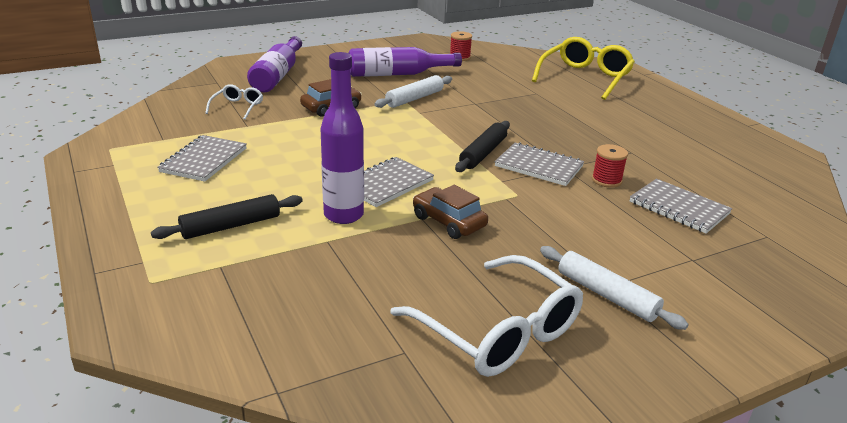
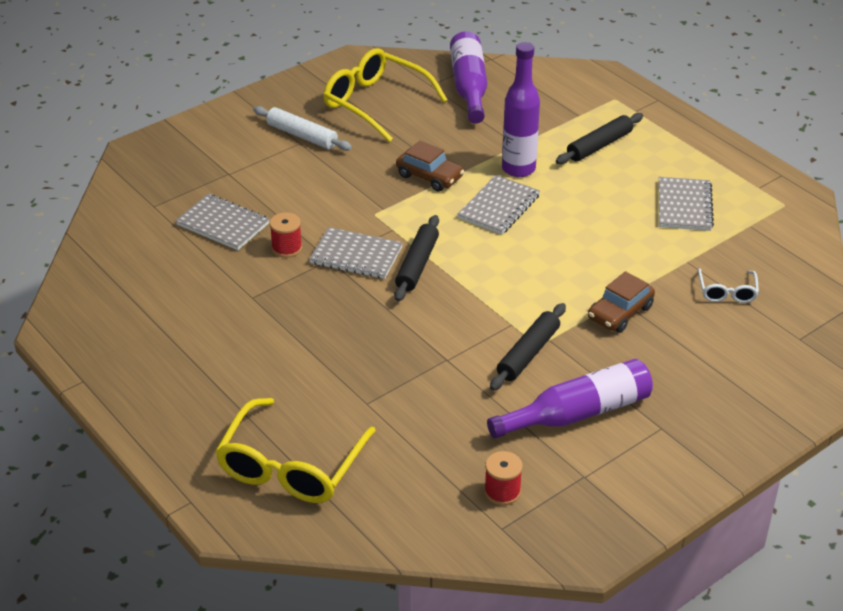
camera: 170 degrees right, 10 degrees up
purple bottle [247,36,302,92] -> purple bottle moved to [450,31,487,124]
white rolling pin [374,75,452,108] -> black rolling pin [490,303,566,391]
white glasses [390,255,583,377] -> yellow glasses [323,48,448,142]

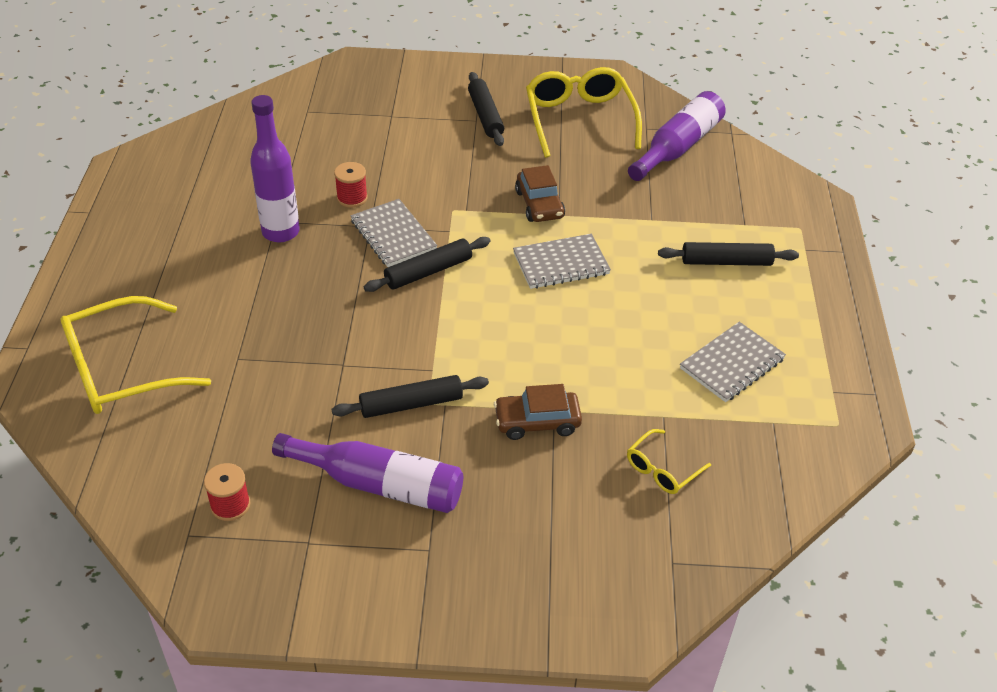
camera: 40 degrees right, 5 degrees up
grey notebook [176,194,270,250] -> none
white rolling pin [253,106,352,151] -> black rolling pin [468,72,504,146]
purple bottle [502,42,540,177] -> purple bottle moved to [250,95,300,243]
white glasses [698,269,759,303] -> yellow glasses [627,429,711,494]

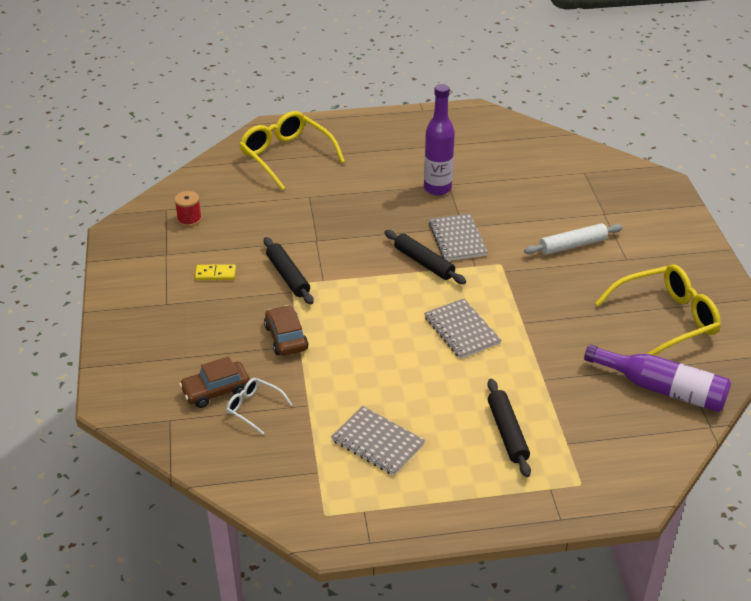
camera: 80 degrees right, 5 degrees down
purple bottle [272,433,463,513] -> yellow domino [195,264,236,280]
red spool [334,162,368,208] -> none
grey notebook [350,199,437,267] -> grey notebook turned 60 degrees counterclockwise [429,214,488,261]
black rolling pin [468,72,504,146] -> none
brown car [515,165,565,222] -> brown car moved to [179,356,250,408]
yellow glasses [627,429,711,494] -> white glasses [226,378,292,435]
none -> white rolling pin [524,223,623,255]

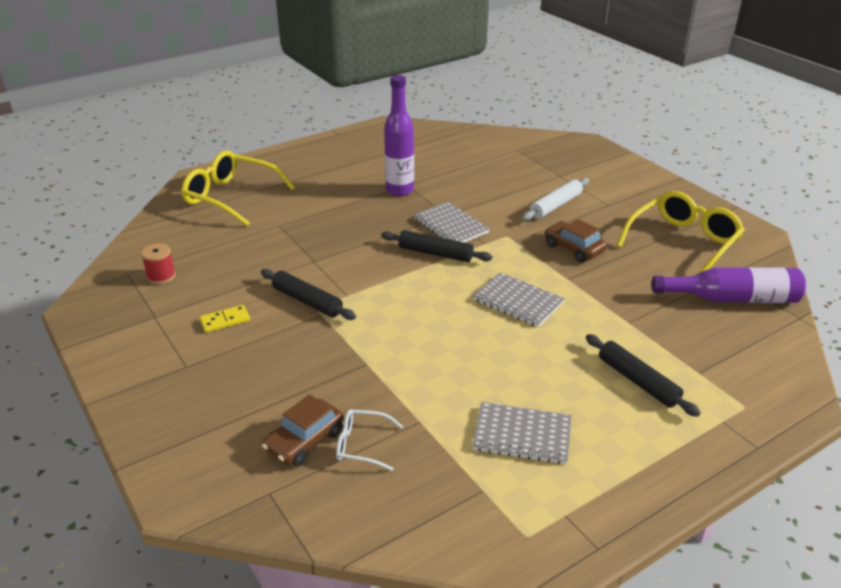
camera: 25 degrees left, 5 degrees down
brown car [264,305,308,356] -> brown car moved to [545,219,607,262]

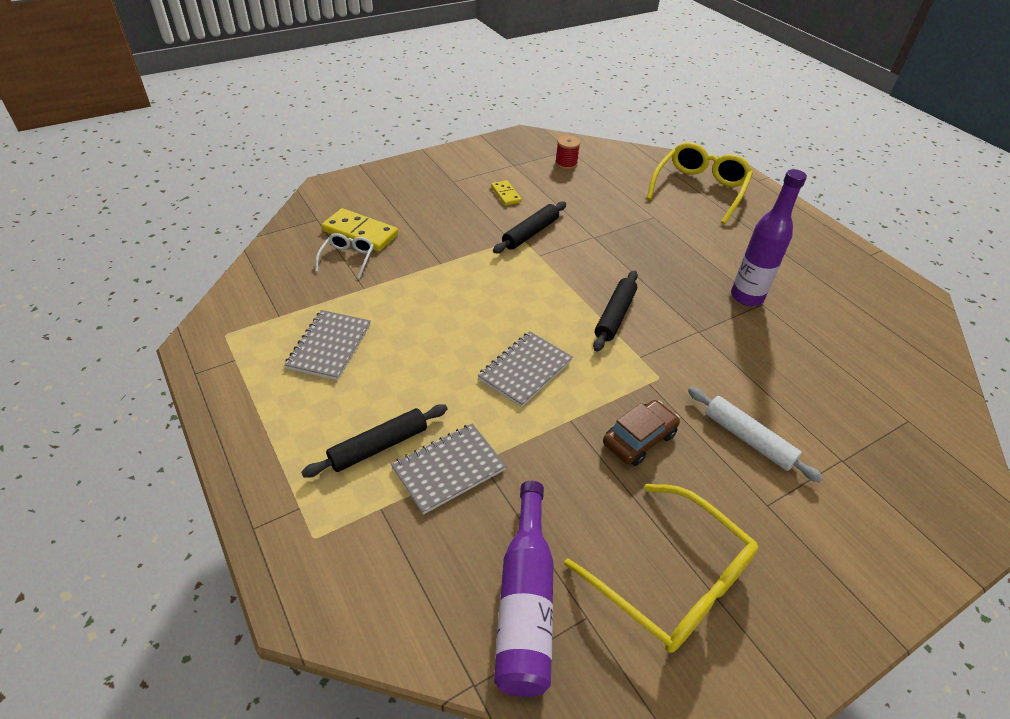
camera: 90 degrees right, 10 degrees up
brown car [262,394,344,466] -> yellow domino [321,208,398,252]
grey notebook [414,202,490,243] -> grey notebook moved to [391,423,507,515]

